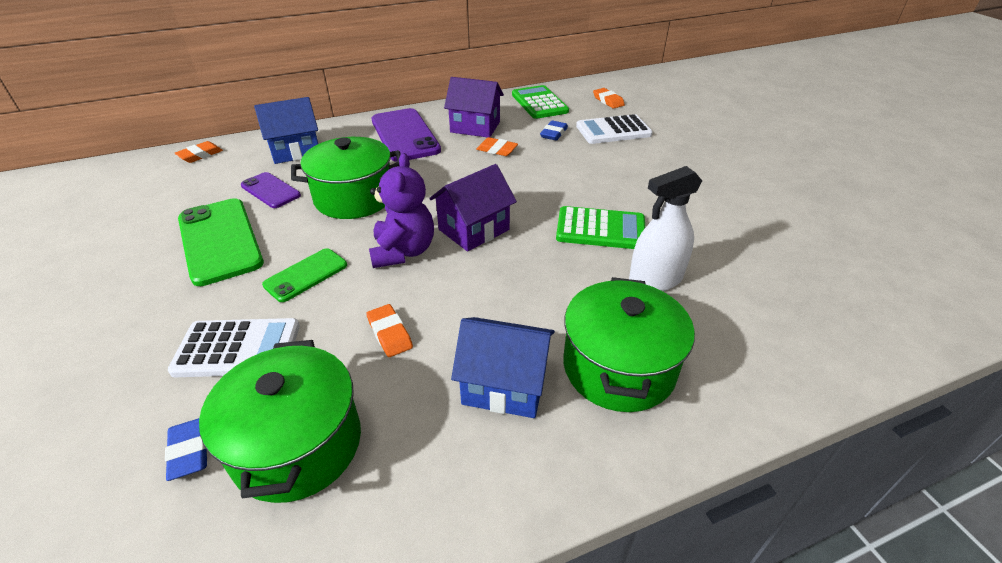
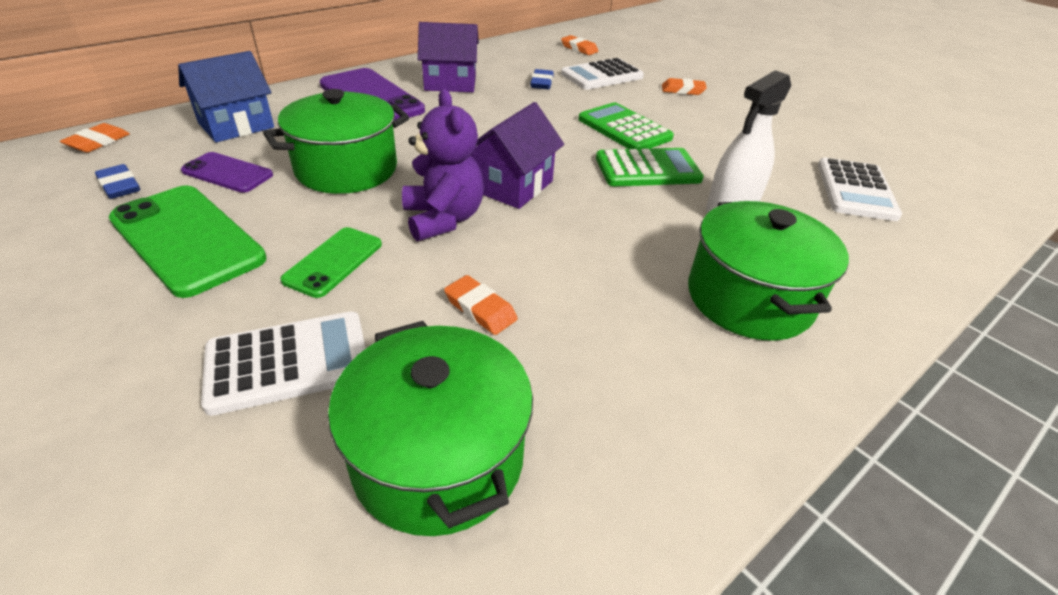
camera: 20 degrees left, 0 degrees up
blue eraser [165,418,207,481] -> blue eraser moved to [95,164,140,199]
blue house [451,317,555,418] -> none
orange eraser [476,137,518,156] -> orange eraser moved to [662,78,707,95]
green calculator [512,85,569,119] -> green calculator moved to [578,102,674,149]
none -> white calculator [818,158,902,221]

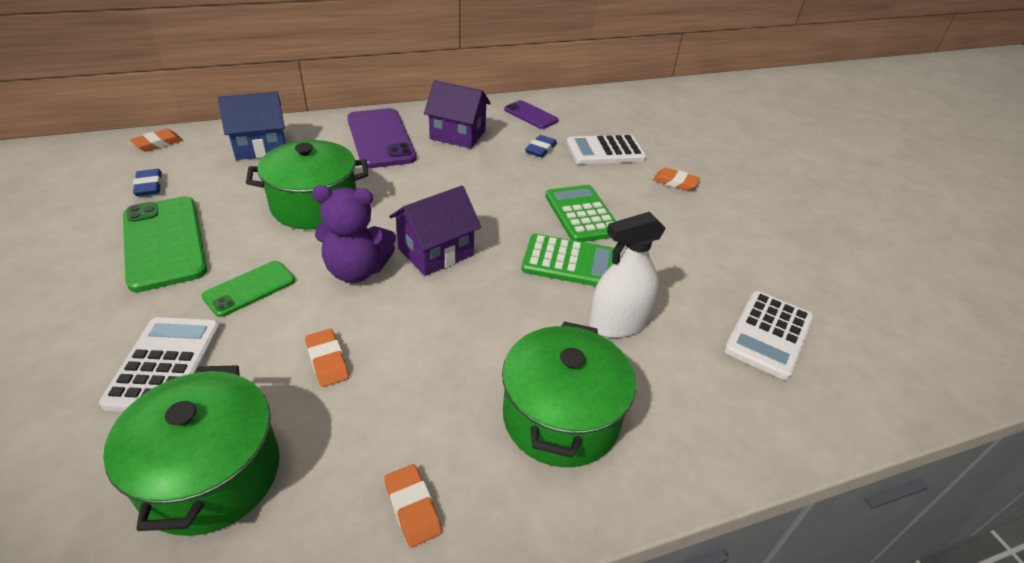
camera: 20 degrees right, 0 degrees up
purple phone [181,152,273,193] -> purple phone moved to [504,100,559,129]
white calculator [201,311,366,416] -> white calculator turned 90 degrees counterclockwise [99,317,221,412]
purple teddy bear [402,89,484,241] -> purple teddy bear turned 90 degrees clockwise [312,185,396,283]
orange eraser [561,35,598,55] -> orange eraser moved to [384,464,442,548]

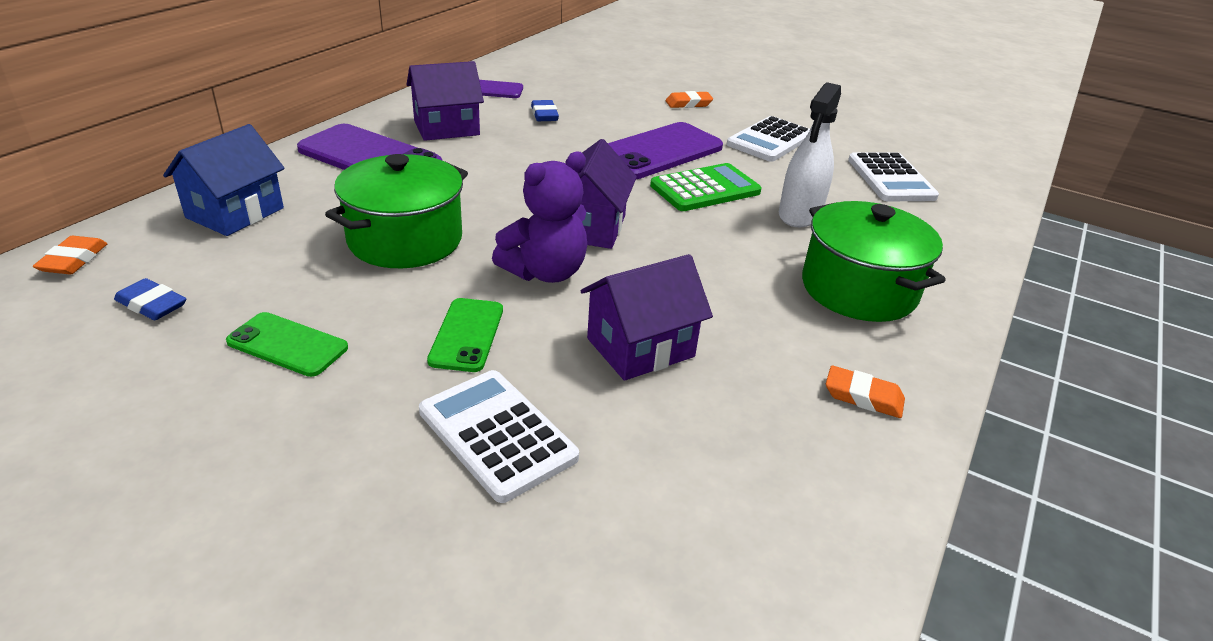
camera: 40 degrees left, 5 degrees down
green pot [103,365,280,536] -> none
green phone [123,197,207,292] -> green phone [226,312,348,377], size x0.56
orange eraser [305,329,349,387] -> purple house [581,254,713,381]
green calculator [545,185,616,242] -> purple phone [608,122,723,179]
white calculator [566,135,646,164] -> white calculator moved to [727,116,810,162]

